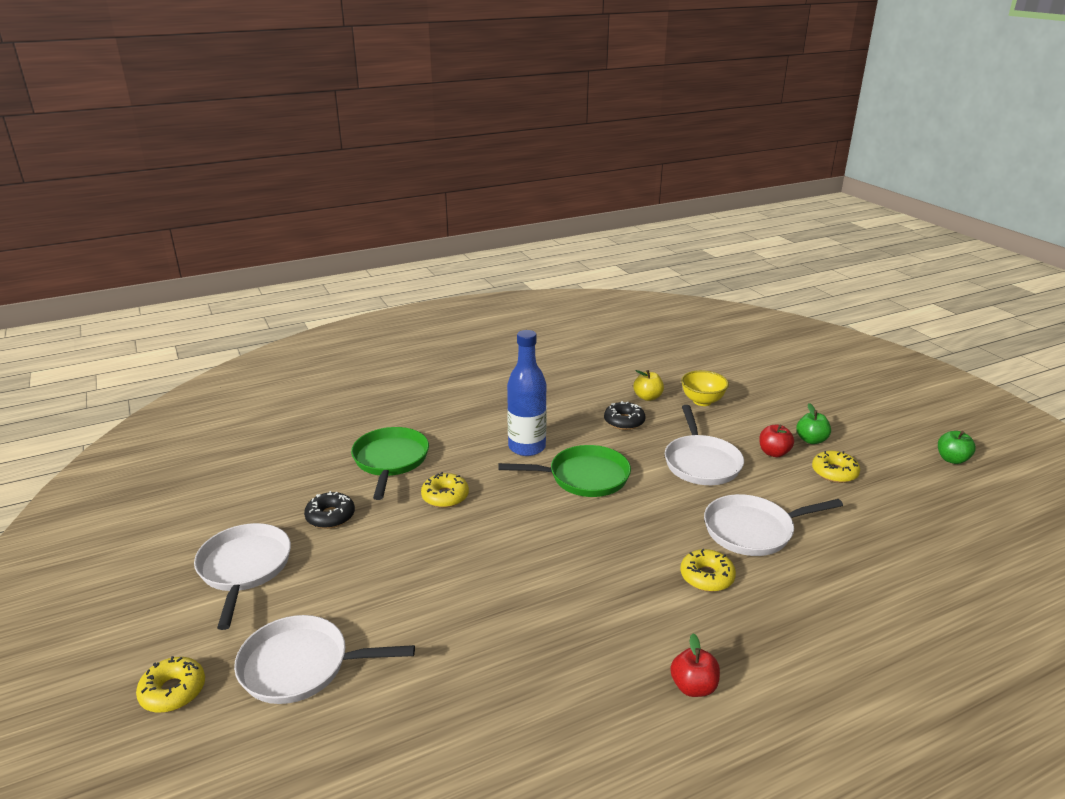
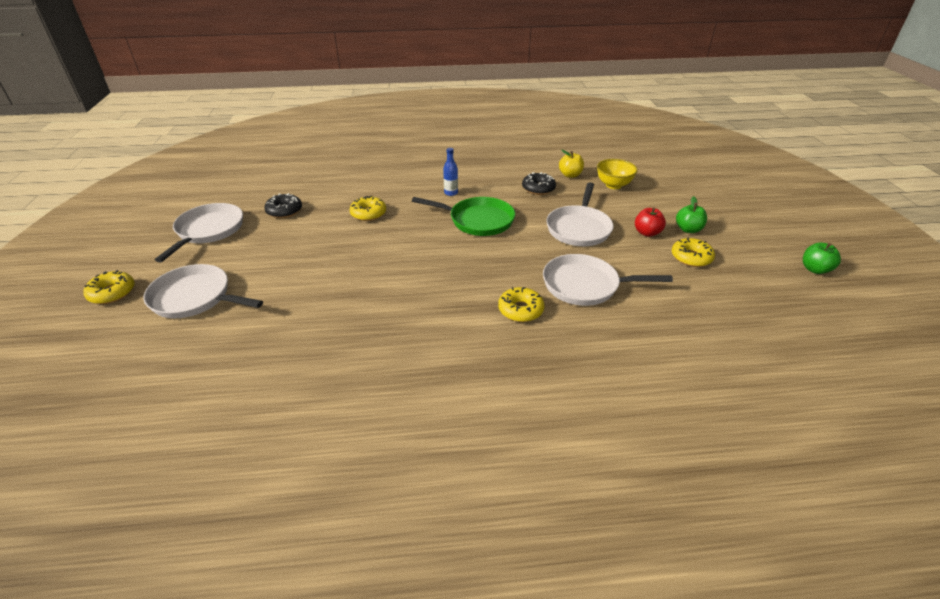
camera: 20 degrees right, 10 degrees up
green pan [351,427,429,500] -> none
blue bottle [507,330,547,456] -> blue bottle [443,148,458,196], size x0.47
red apple [670,634,720,697] -> none

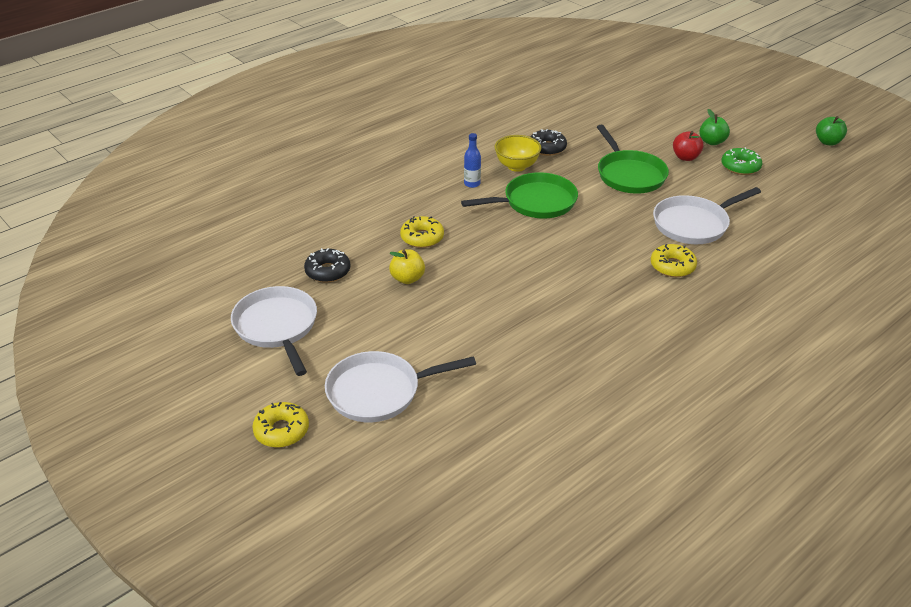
camera: 35 degrees left, 0 degrees up
white pan [546,182,614,246] -> green pan [597,125,669,194]
yellow apple [559,150,584,178] -> yellow apple moved to [389,250,425,284]
yellow bowl [597,159,638,189] -> yellow bowl moved to [495,135,541,172]
yellow donut [672,237,715,267] -> green donut [721,147,762,175]

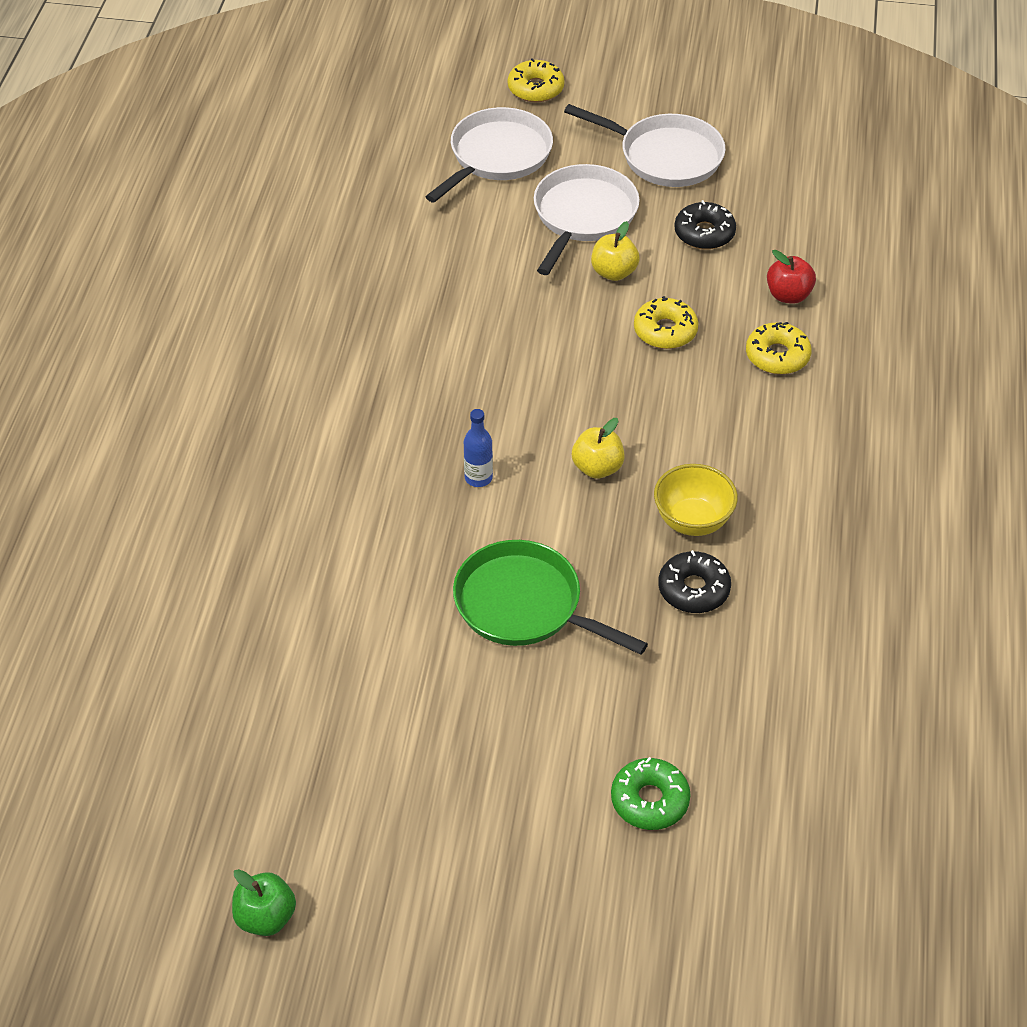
camera: 140 degrees right, 10 degrees up
green pan [461,172,578,219] -> yellow apple [572,418,625,479]
blue bottle [464,133,481,188] -> blue bottle moved to [464,409,493,487]
yellow donut [651,244,697,277] -> yellow donut moved to [746,322,812,374]
white pan [653,187,761,244] -> white pan moved to [534,164,640,275]
red apple [673,131,704,161] -> red apple moved to [767,250,816,304]
green apple [699,109,730,145] -> none
green donut [721,147,762,175] -> green donut moved to [611,757,691,830]

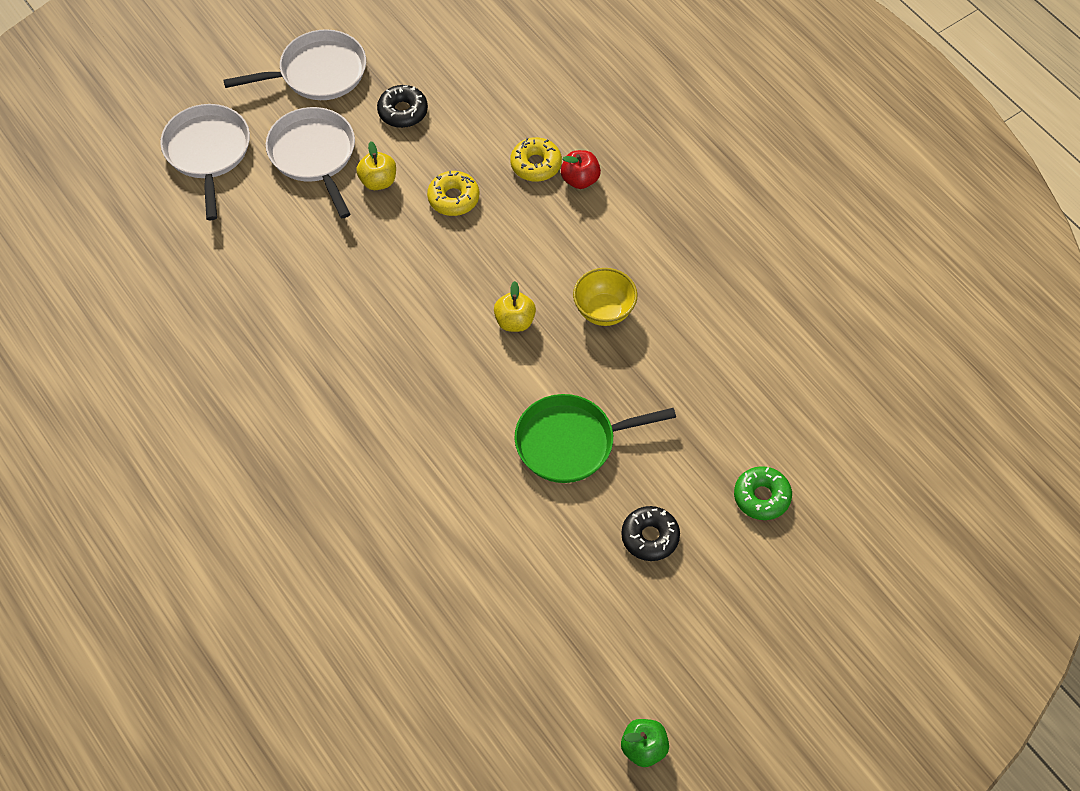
camera: 45 degrees left, 10 degrees up
blue bottle [464,409,493,487] -> none
yellow donut [508,58,565,102] -> none
black donut [658,550,731,613] -> black donut moved to [621,506,680,561]
red apple [767,250,816,304] -> red apple moved to [561,150,601,189]

